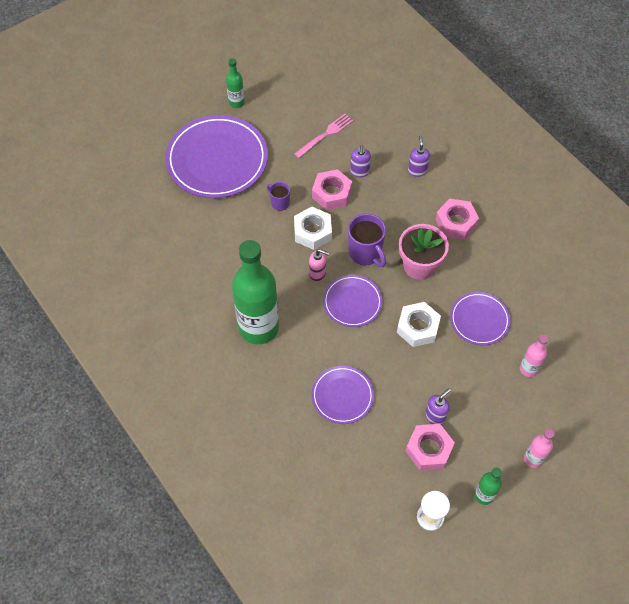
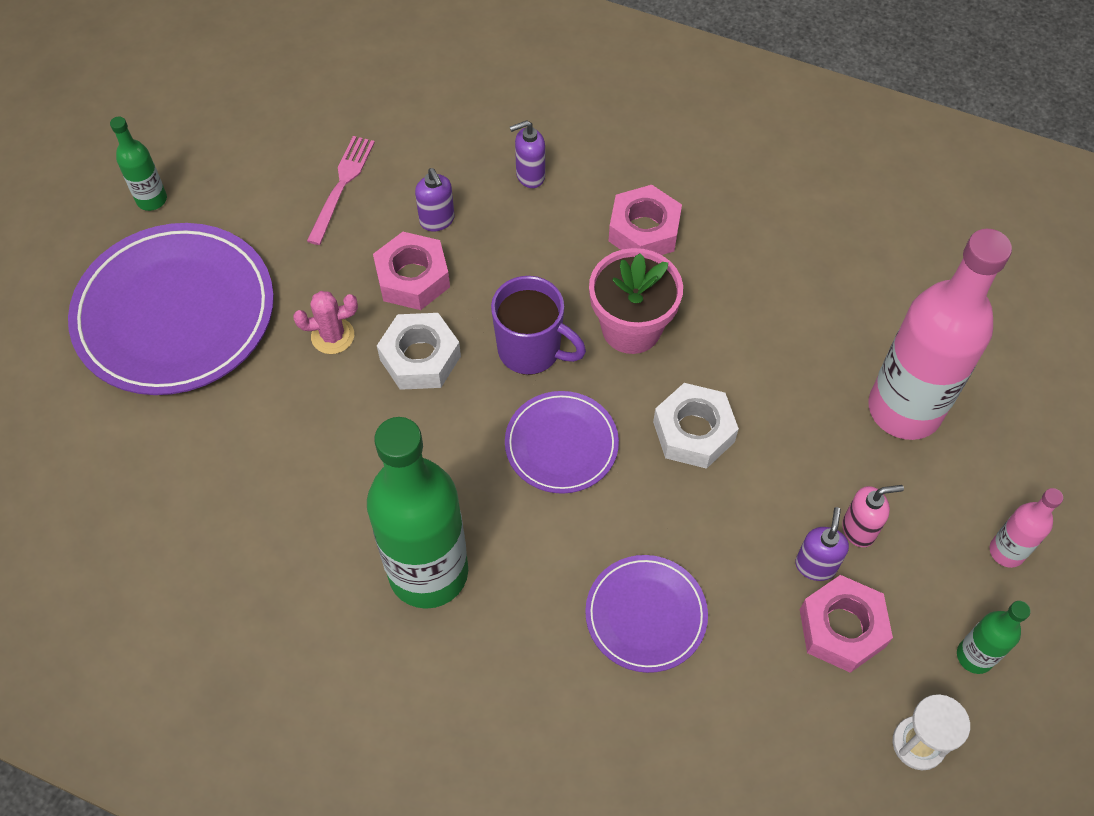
camera: 30 degrees left, 0 degrees up
purple mug [267,182,290,211] -> pink cactus [293,291,358,354]
pink soap dispenser [309,249,329,282] -> pink soap dispenser moved to [842,485,904,547]
purple soap dispenser [408,135,430,177] -> purple soap dispenser turned 75 degrees counterclockwise [510,120,545,188]
purple plate [450,292,511,345] -> none
pink bottle [520,334,548,377] -> pink bottle [868,229,1012,440], size x2.20

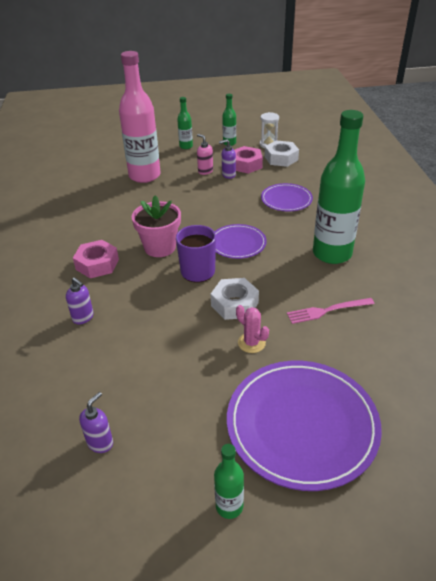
camera: 120 degrees left, 20 degrees down
pink fork [307,136,375,245] -> pink fork moved to [287,298,375,324]
pink nut [373,232,450,310] -> none
purple soap dispenser [415,168,455,231] -> purple soap dispenser moved to [79,392,113,453]
white nut [653,383,739,469] -> white nut moved to [265,140,299,167]
pink bottle [990,488,1063,568] -> green bottle [177,97,193,149]

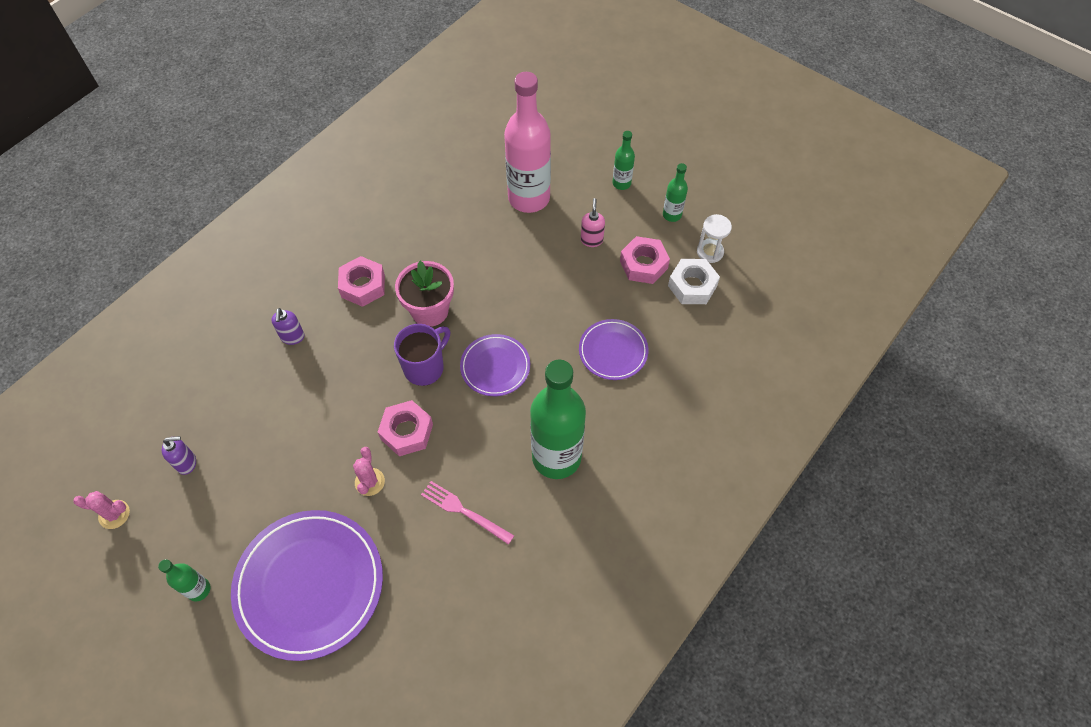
camera: 45 degrees right, 20 degrees up
white nut [211,278,259,320] -> pink nut [378,400,433,456]
purple soap dispenser [219,139,236,179] -> none
none -> pink cactus [73,491,130,529]

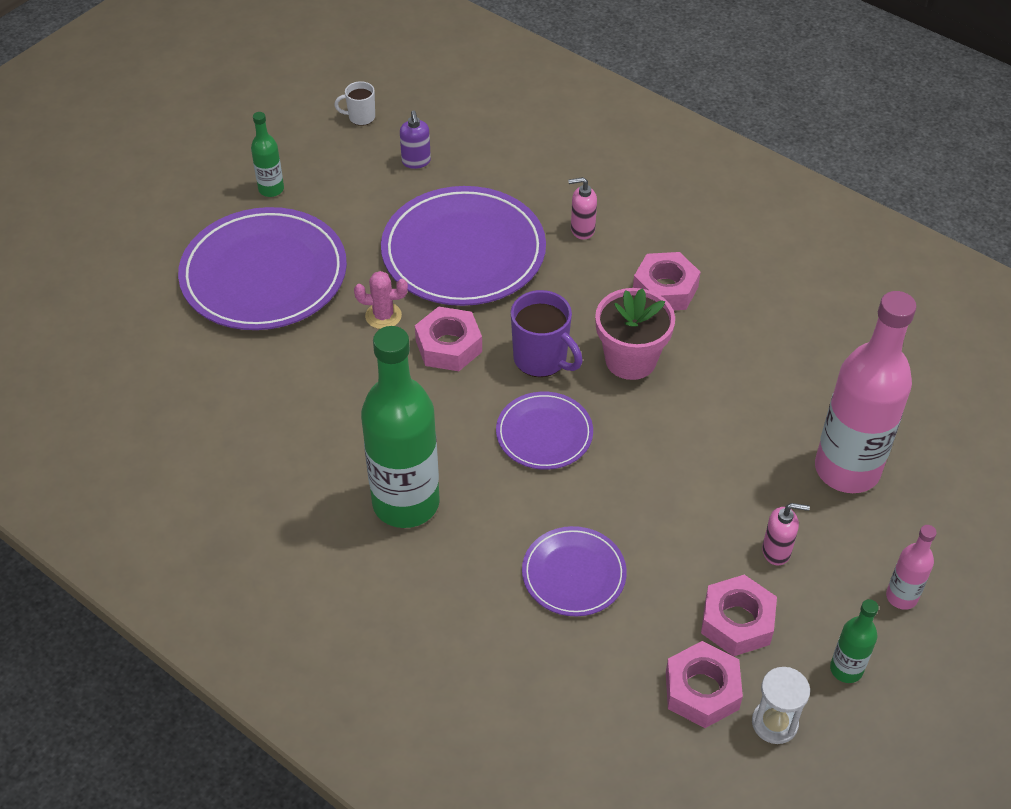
camera: 90 degrees right, 10 degrees down
pink cactus [73,491,130,529] -> white mug [334,81,375,126]
purple soap dispenser [271,308,304,345] -> pink soap dispenser [568,177,597,240]
pink fork [421,481,514,545] -> none
green bottle [612,131,635,190] -> pink bottle [886,525,937,610]
white nut [668,259,720,304] -> pink nut [666,641,743,728]
none -> purple plate [381,186,546,306]

